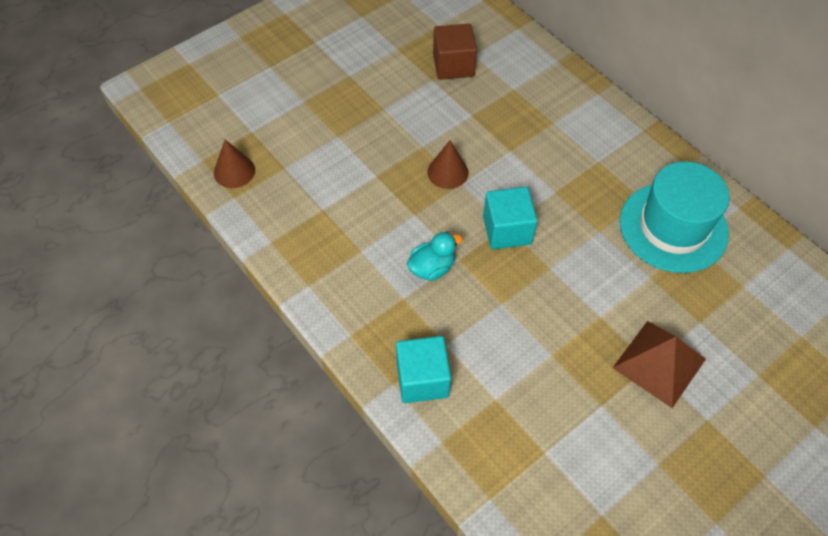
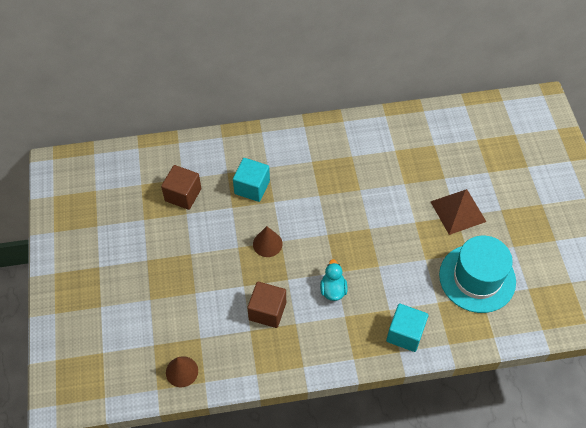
camera: 60 degrees left, 0 degrees up
turquoise cube [483,187,538,249] -> turquoise cube moved to [233,158,270,202]
turquoise hat [620,161,730,273] -> turquoise hat moved to [439,236,516,313]
none -> brown cube [247,282,286,328]

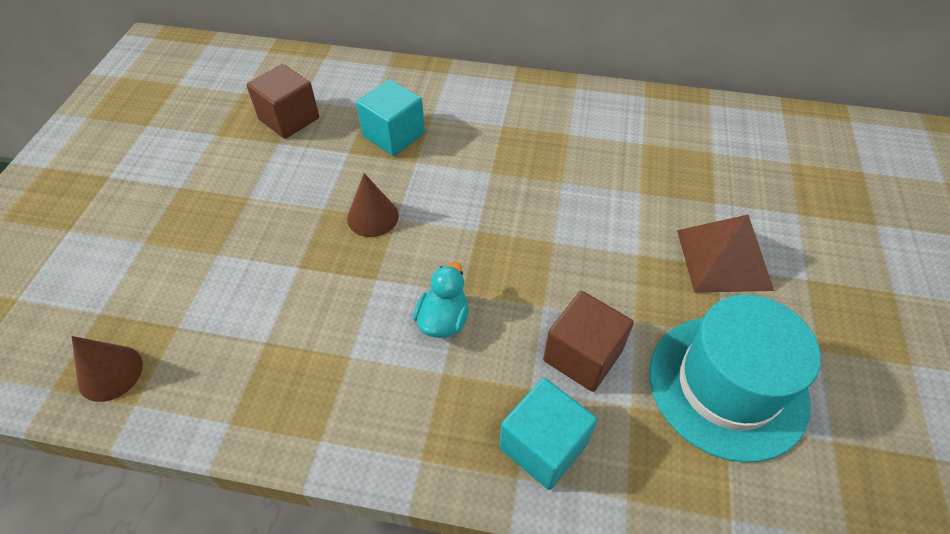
camera: 20 degrees right, 5 degrees down
brown cube [247,282,286,328] -> brown cube moved to [543,291,634,392]

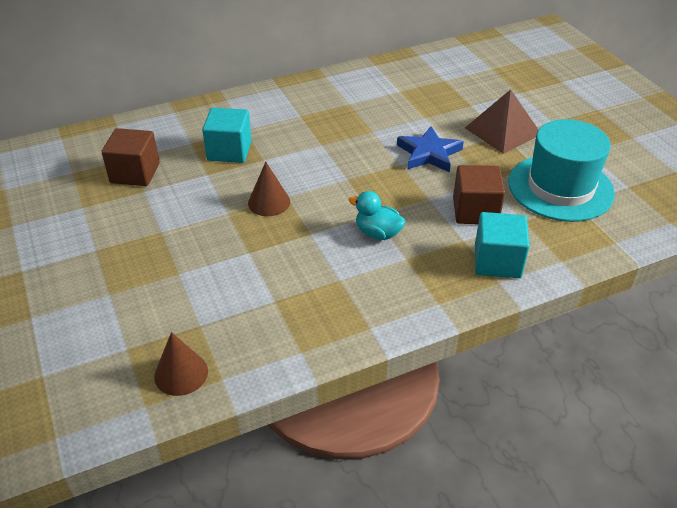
camera: 35 degrees left, 10 degrees down
turquoise duck [413,262,469,338] -> turquoise duck turned 45 degrees counterclockwise [349,191,406,240]
none -> blue star [397,126,464,172]

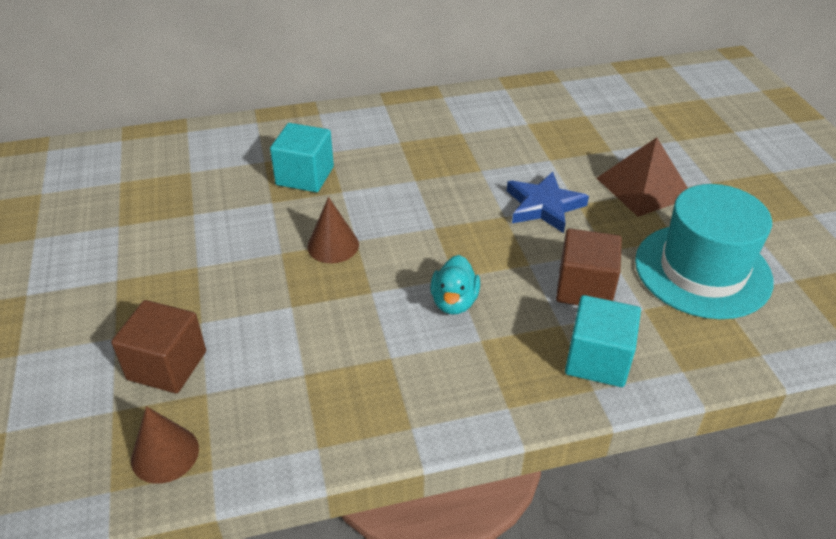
camera: 10 degrees right, 0 degrees up
brown cube [102,128,160,186] -> brown cube moved to [111,300,206,393]
turquoise duck [349,191,406,240] -> turquoise duck turned 120 degrees counterclockwise [430,255,480,315]

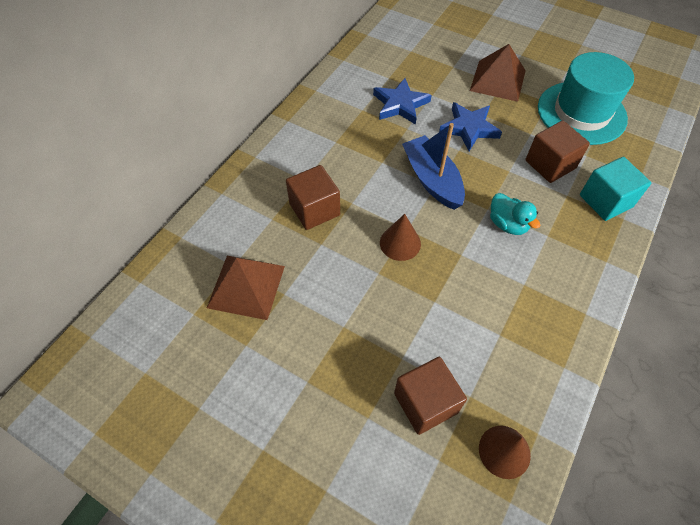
camera: 45 degrees left, 15 degrees up
turquoise cube [270,123,334,192] -> brown cube [286,165,340,230]
none -> brown pyramid [207,256,285,320]
none -> blue star [373,78,432,125]
none -> blue boat [402,123,465,210]

